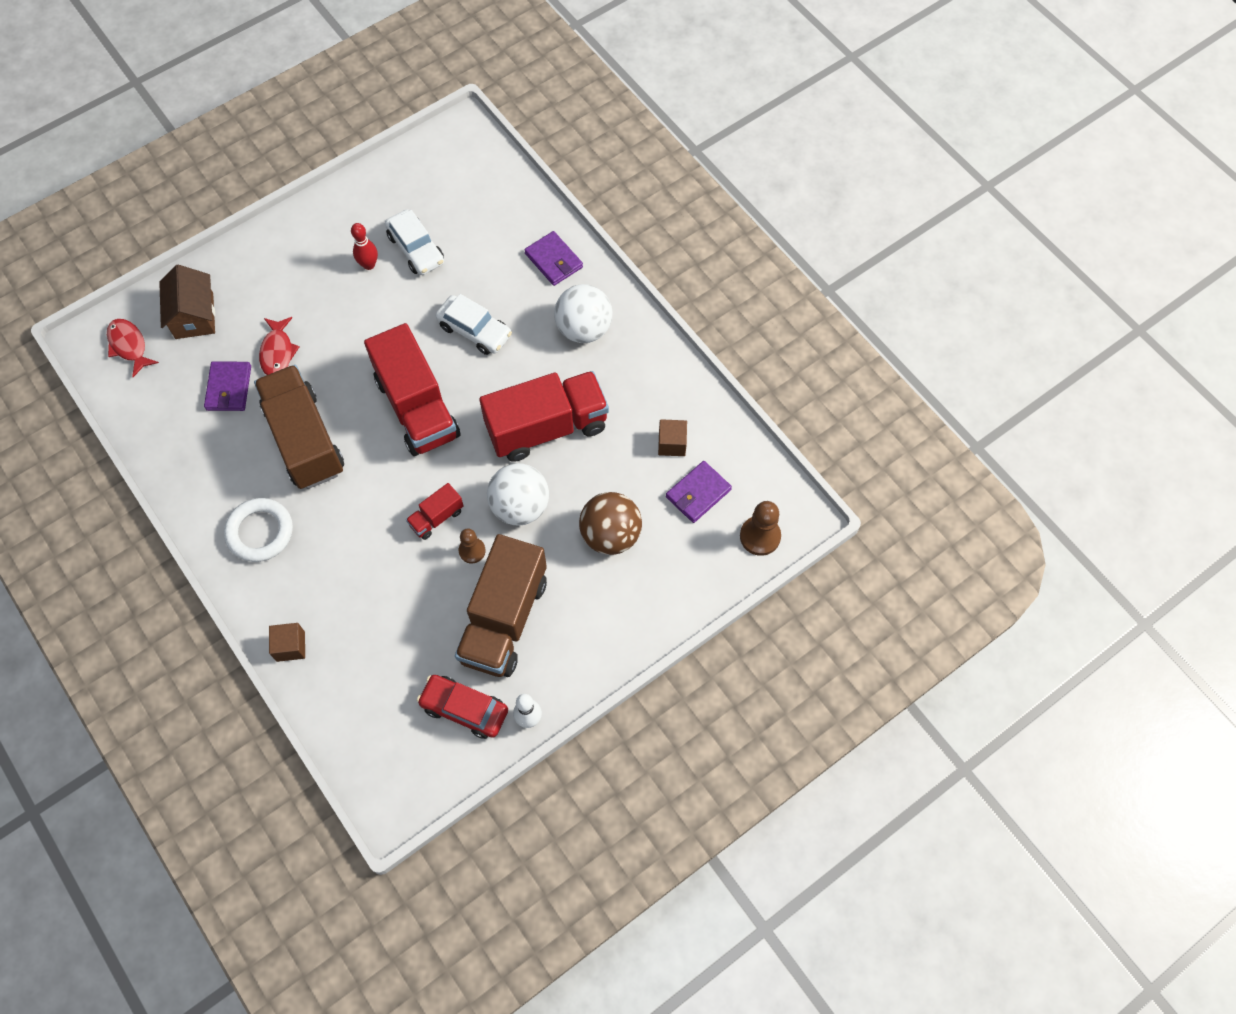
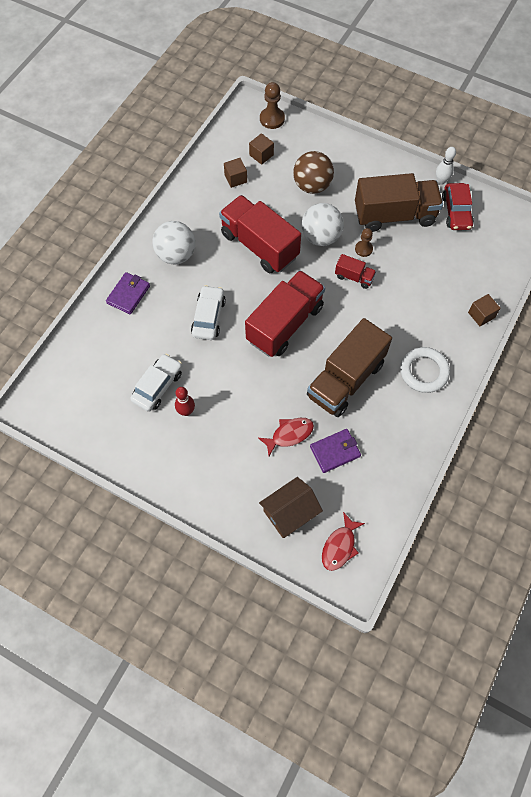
camera: 115 degrees left, 0 degrees up
purple wallet [666,461,732,523] -> brown cube [249,133,274,165]

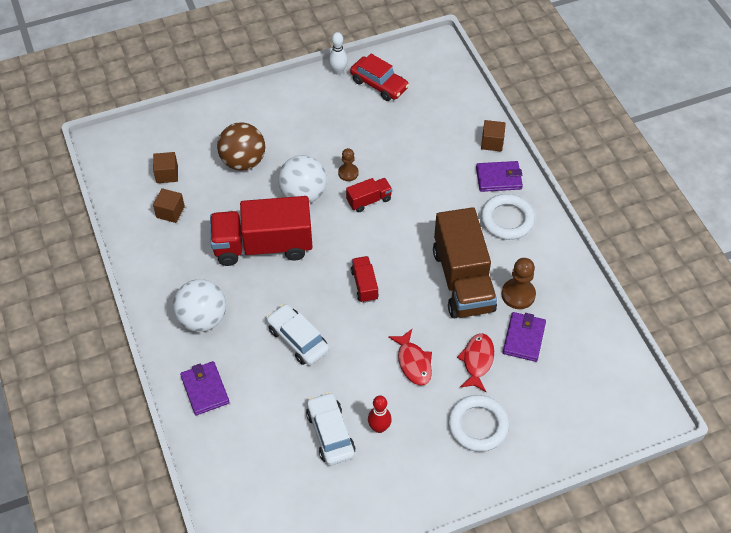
camera: 50 degrees left, 10 degrees down
red truck [245,270,325,357] -> red truck [351,256,379,303], size x0.46
brown house [259,477,323,538] -> none
brown pawn [260,82,285,129] -> brown pawn moved to [502,258,536,309]
red fish [322,512,365,571] -> red fish moved to [388,329,432,386]
brown truck [355,173,443,232] -> none
none -> white ring [448,395,509,452]
none -> purple wallet [476,161,523,192]

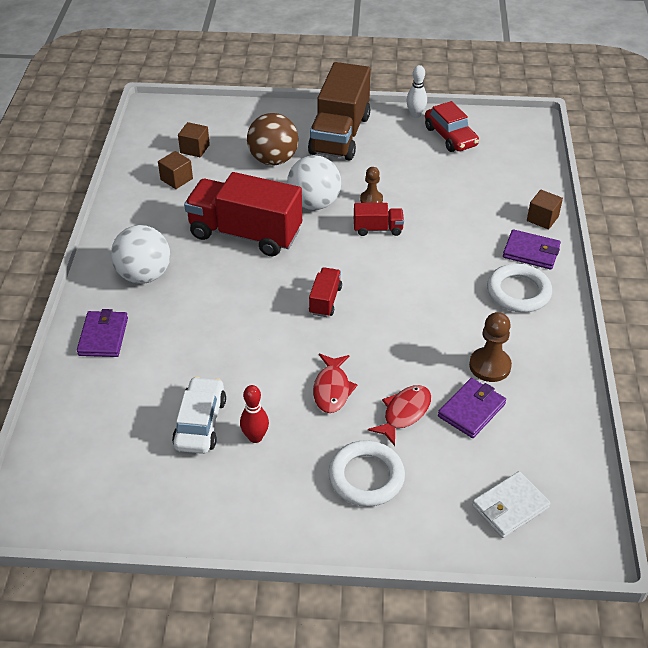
camera: 25 degrees right, 10 degrees down
white car [266,304,329,365] -> none
brown truck [433,207,497,319] -> brown truck moved to [308,62,371,160]
none -> white wallet [472,471,551,538]

